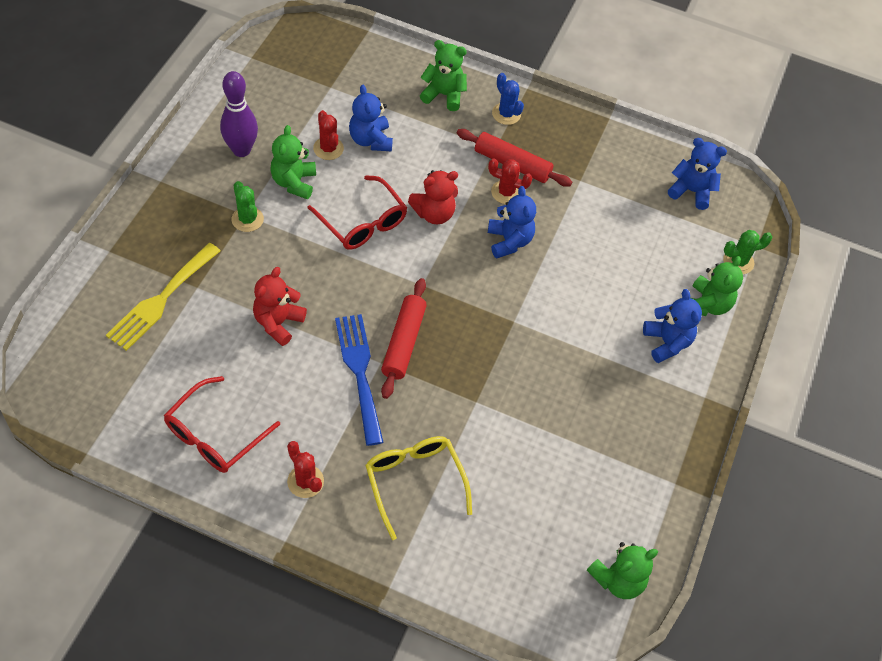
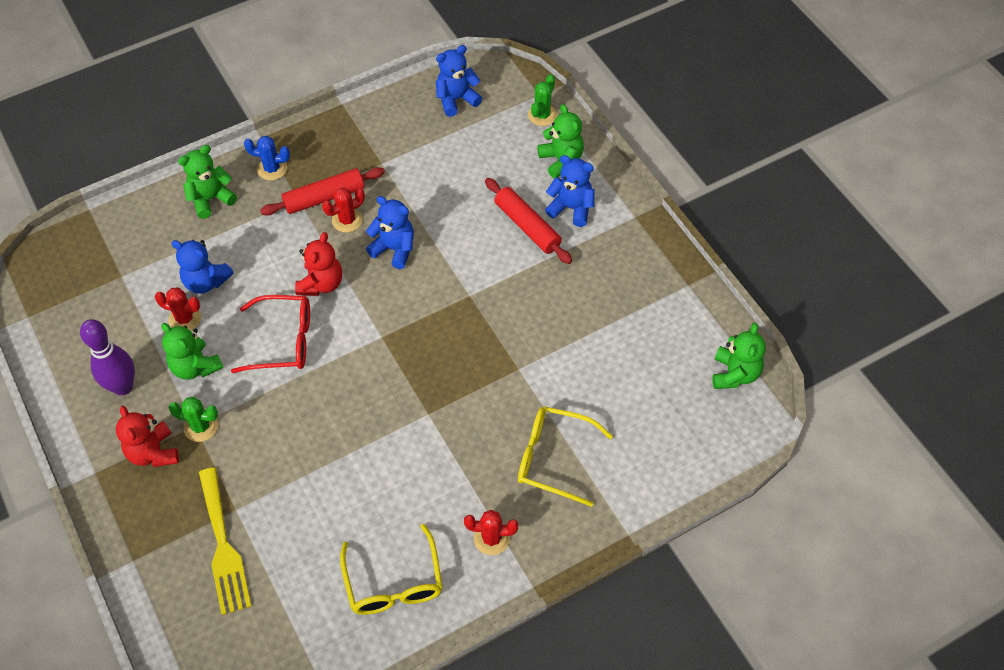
camera: 45 degrees left, 0 degrees up
red glasses [164,376,280,473] -> yellow glasses [340,524,443,615]
red teddy bear [253,267,307,346] -> red teddy bear moved to [116,406,179,467]
blue fork [335,314,384,446] -> none
red rolling pin [381,278,427,399] -> red rolling pin moved to [485,178,572,264]

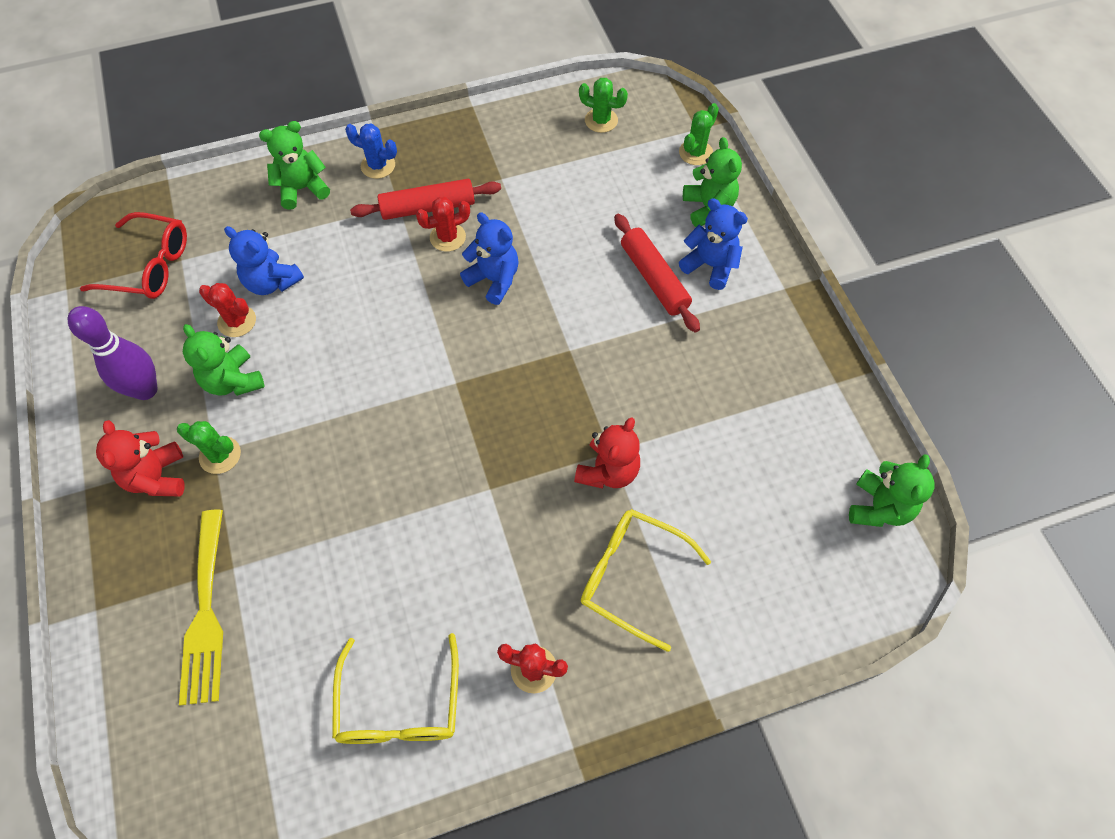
camera: 10 degrees right, 5 degrees up
red glasses [231,295,310,373] -> red glasses moved to [80,212,187,299]
red teddy bear [295,232,342,296] -> red teddy bear moved to [574,417,640,489]
blue teddy bear [436,45,482,117] -> green cactus [579,78,628,133]

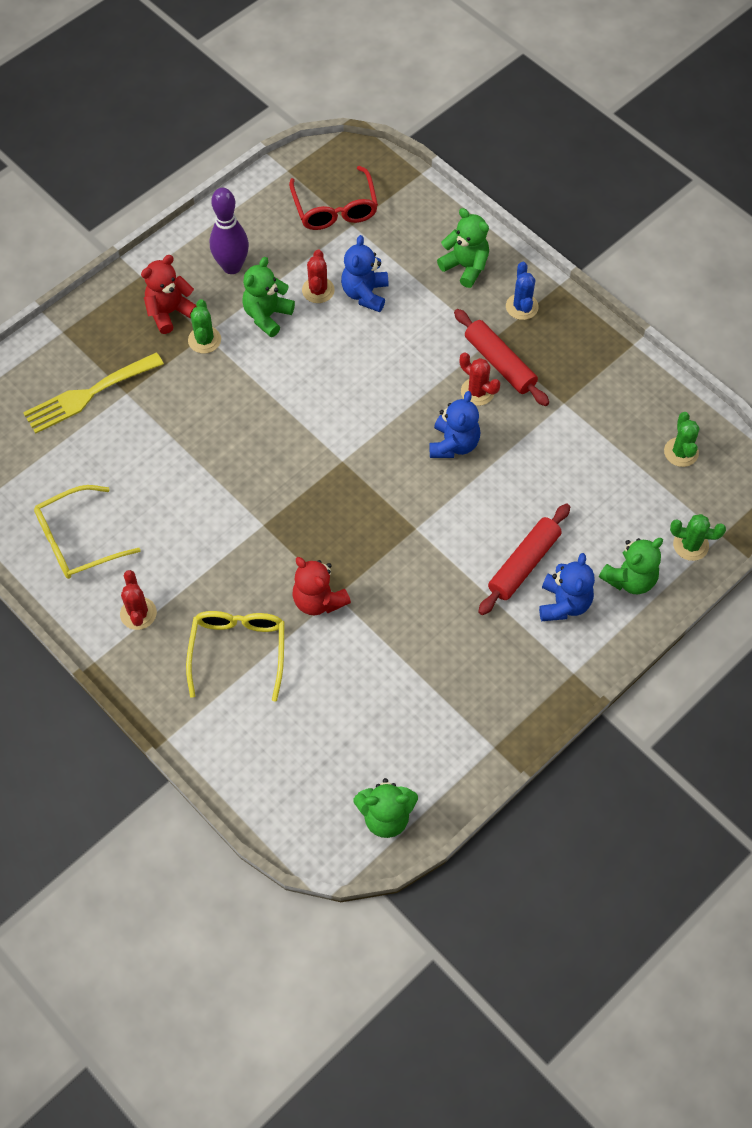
camera: 65 degrees right, 0 degrees up
red teddy bear [574,417,640,489] -> red teddy bear turned 45 degrees clockwise [292,557,351,615]

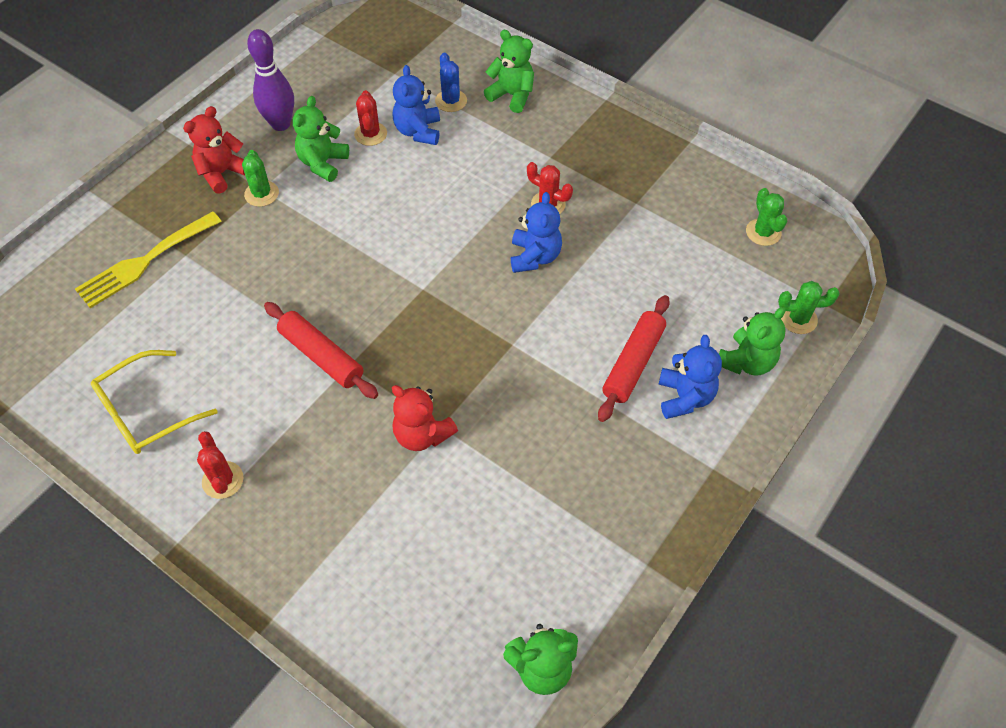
camera: 10 degrees left, 5 degrees down
yellow glasses [186,611,285,702] -> none
red glasses [289,166,378,230] -> none
red rolling pin [454,309,549,406] -> red rolling pin moved to [264,302,378,399]
blue cactus [506,262,539,320] -> blue cactus moved to [435,53,467,112]

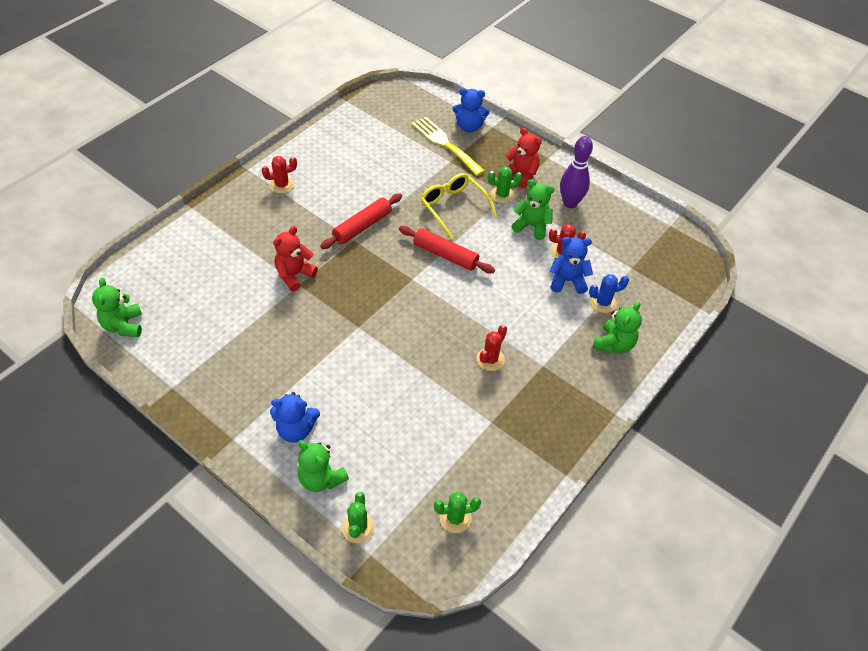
camera: 90 degrees right, 5 degrees down
yellow glasses [91,350,218,454] -> yellow glasses moved to [421,173,497,239]
blue teddy bear [511,192,562,273] -> blue teddy bear moved to [453,88,490,132]
red rolling pin [598,295,670,422] -> red rolling pin moved to [399,226,495,273]

